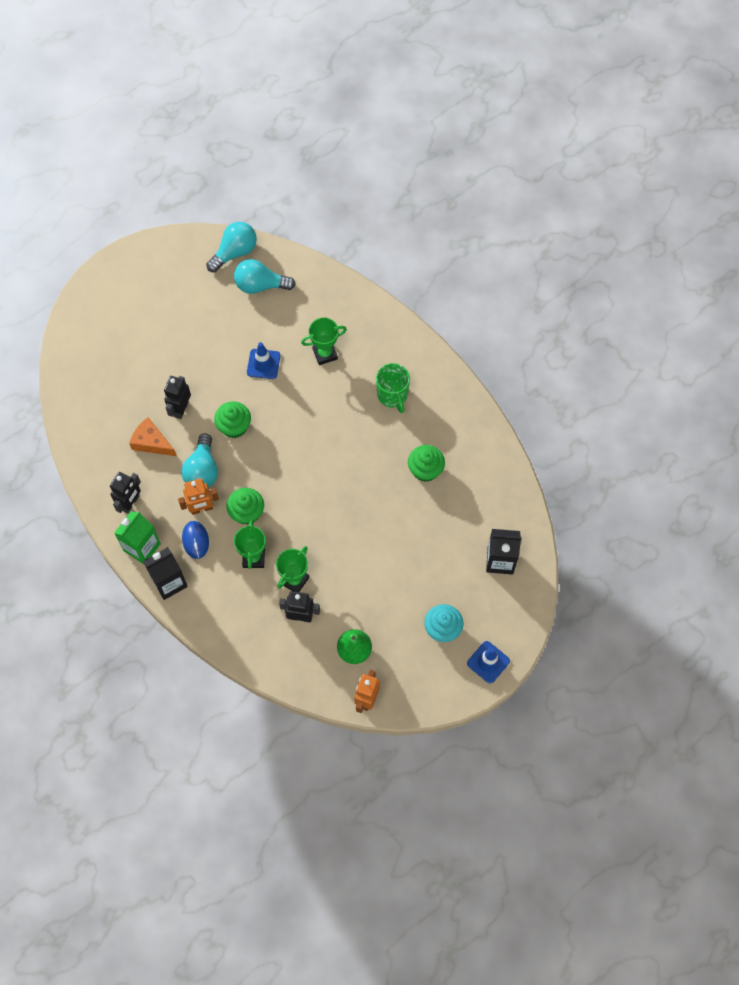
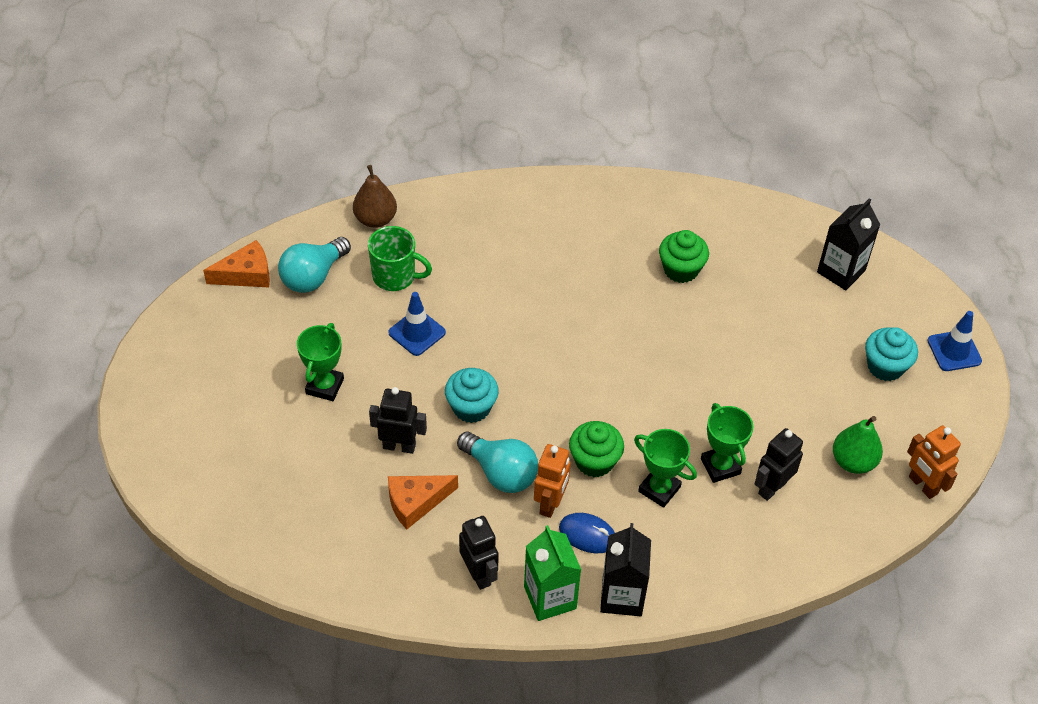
camera: 55 degrees left, 15 degrees down
black robot [164,376,191,419] -> black robot turned 135 degrees clockwise [369,387,427,454]
turquoise light bulb [206,222,257,272] -> orange cheese [203,240,270,287]
green cupcake [214,401,251,438] -> turquoise cupcake [445,368,499,423]
green trophy [301,318,347,365] -> green trophy moved to [297,323,344,401]
green mug [376,363,410,413] -> green mug moved to [368,226,432,291]
none -> brown pear [353,165,397,228]

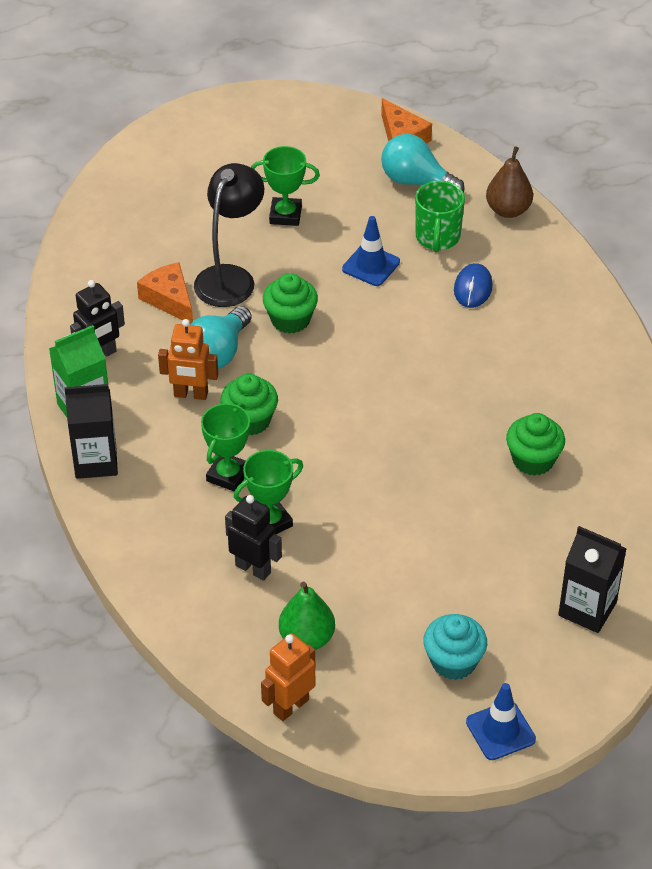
camera: 80 degrees right, 5 degrees down
black robot [369,387,427,454] -> black lamp [194,163,264,307]
turquoise cupcake [445,368,499,423] -> green cupcake [263,273,318,334]
blue mouse [559,513,615,553] -> blue mouse moved to [454,263,493,308]

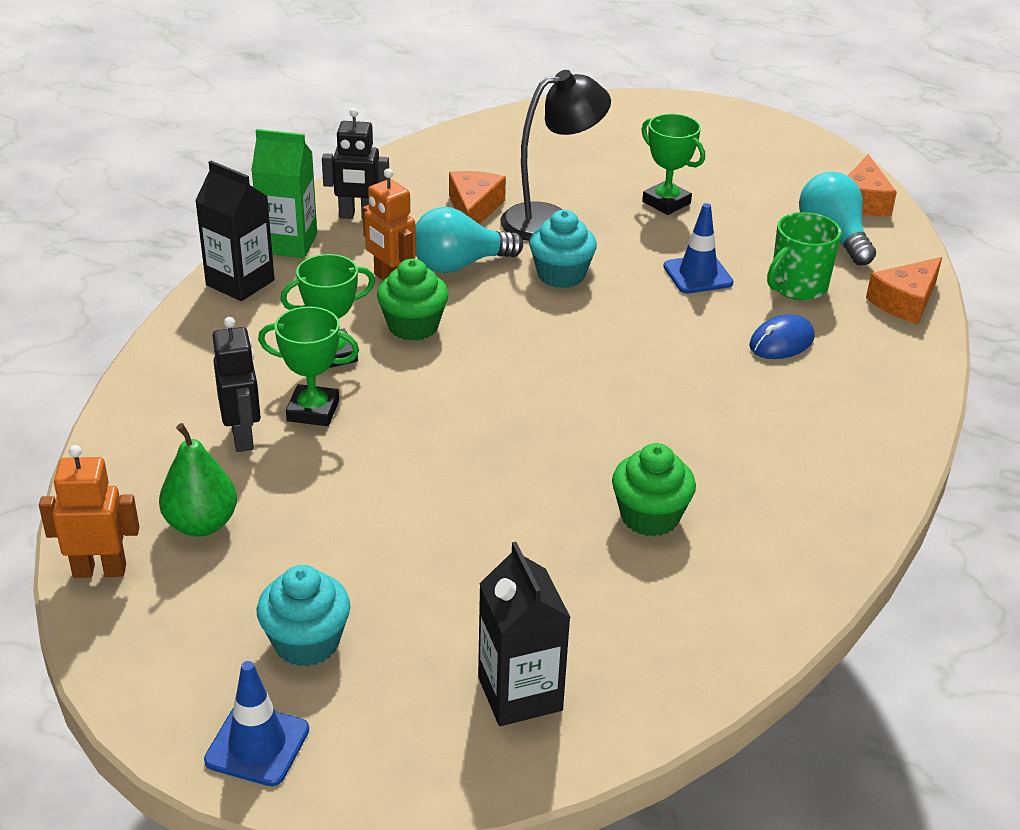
camera: 40 degrees right, 10 degrees down
green cupcake [263,273,318,334] -> turquoise cupcake [529,210,597,288]
brown pear [486,146,533,218] -> orange cheese [866,257,942,324]

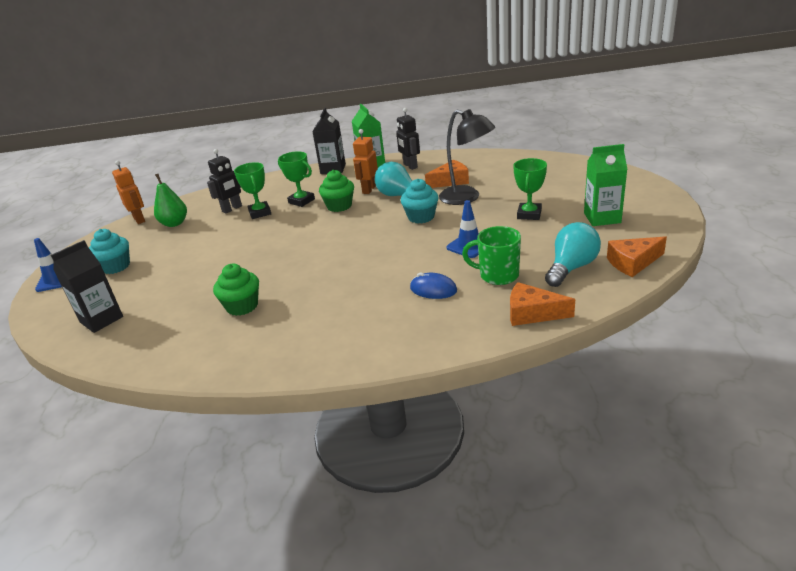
camera: 65 degrees right, 5 degrees down
none -> green carton [584,144,628,226]

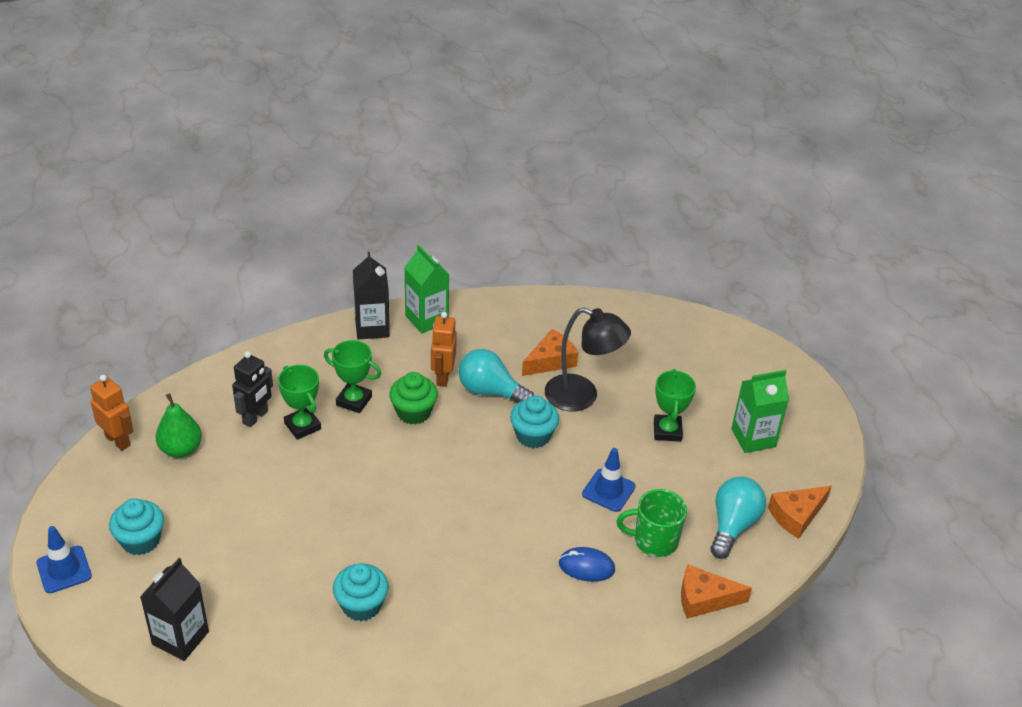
camera: 20 degrees left, 10 degrees up
green cupcake [213,264,259,316] -> turquoise cupcake [333,563,389,621]
black robot [396,108,420,170] -> none

